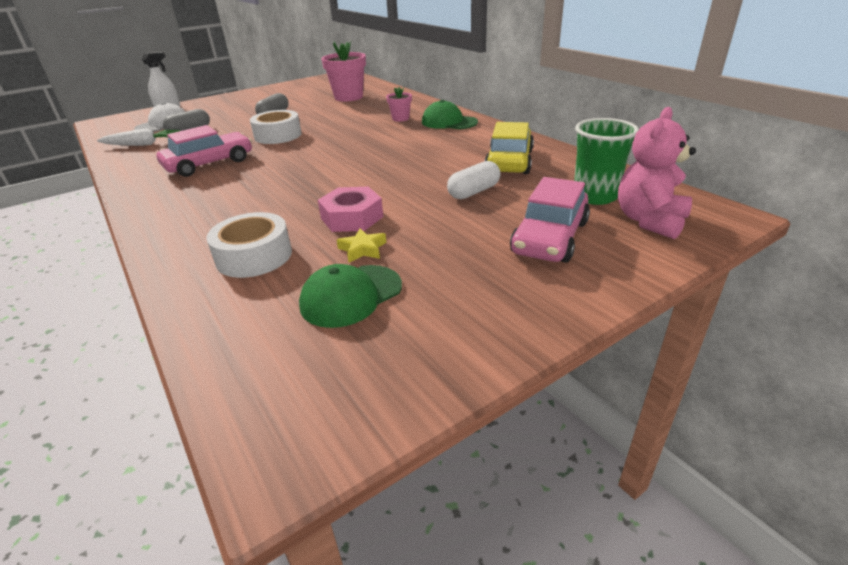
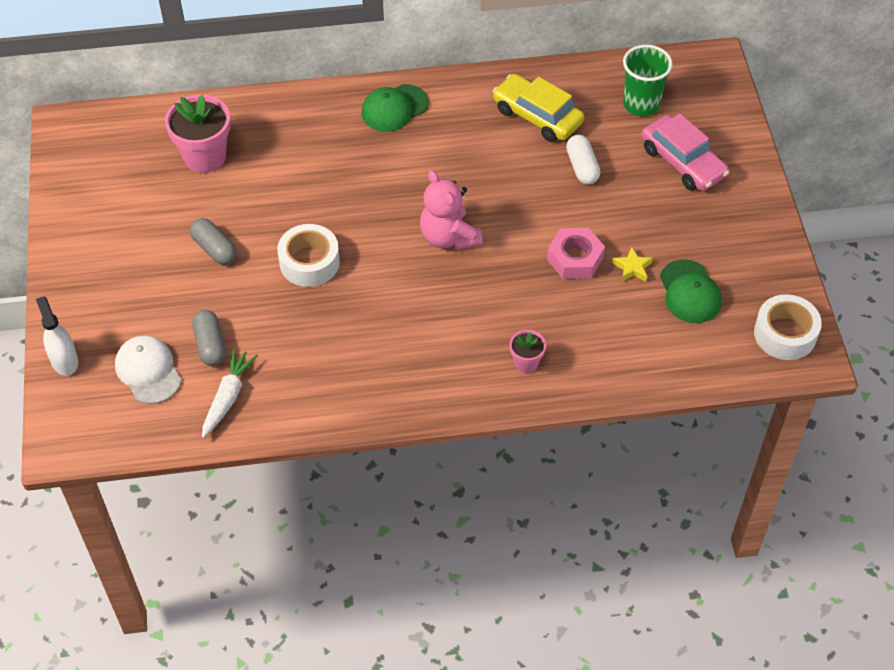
camera: 65 degrees left, 20 degrees up
pink car [157,125,252,177] -> none
white tape [206,212,292,278] -> white tape moved to [754,294,822,360]
pink flower pot [386,87,412,122] -> pink flower pot moved to [510,330,546,373]
pink teddy bear [618,107,696,239] -> pink teddy bear moved to [420,170,483,250]

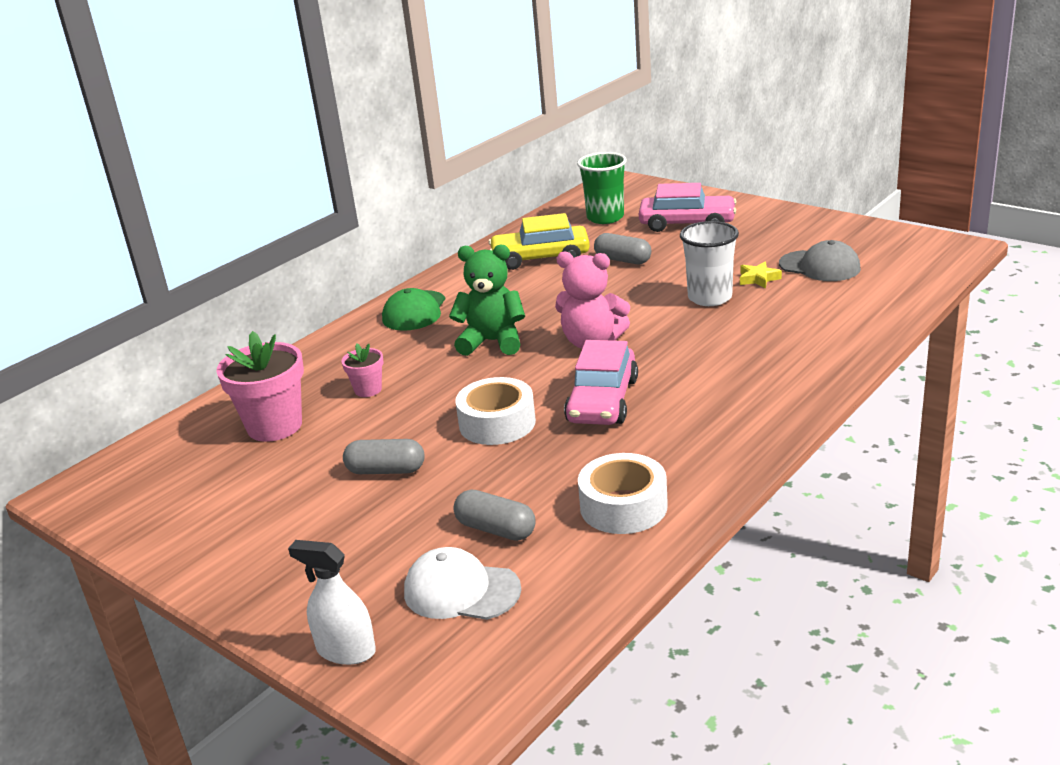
camera: 40 degrees left, 25 degrees down
white carrot [202,348,258,438] -> none
pink flower pot [510,330,546,373] -> pink flower pot moved to [341,343,384,397]
pink nut [547,228,605,279] -> white cup [680,221,739,306]
white capsule [566,135,600,184] -> grey capsule [594,233,651,264]
green cap [660,259,722,323] -> grey cap [779,240,861,281]
white tape [754,294,822,360] -> white tape moved to [578,453,668,534]
none -> green teddy bear [449,244,525,356]
none -> pink car [564,340,638,425]

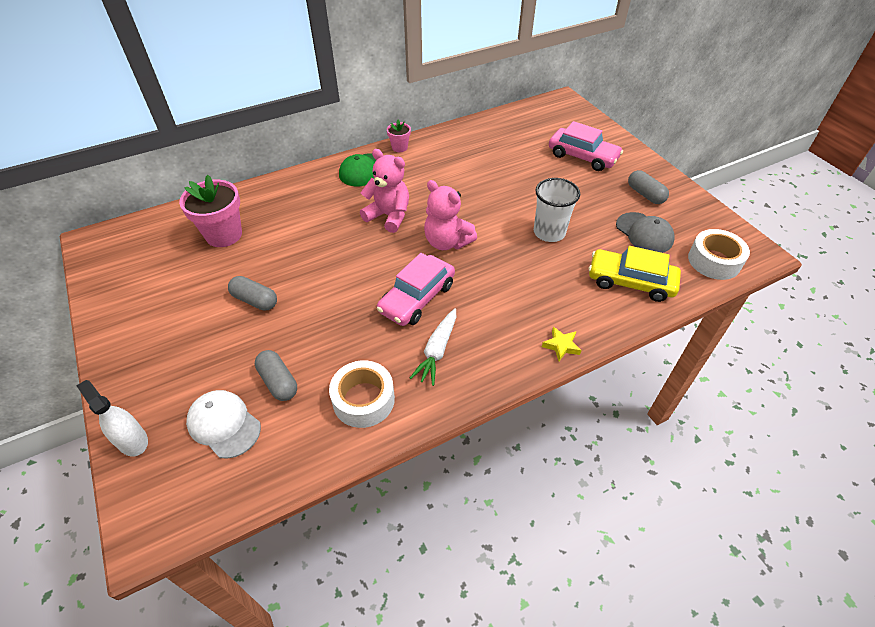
camera: 20 degrees right, 20 degrees up
pink flower pot [341,343,384,397] -> pink flower pot moved to [387,120,411,152]
green teddy bear [449,244,525,356] -> pink teddy bear [360,149,409,233]
white tape [455,377,536,445] -> white tape moved to [688,229,750,280]
yellow car [488,213,590,270] -> yellow car moved to [589,246,681,302]
green cup [577,152,627,224] -> none
grey capsule [594,233,651,264] -> grey capsule moved to [628,170,669,204]
yellow star [740,262,782,289] -> yellow star moved to [542,327,582,361]
none -> white carrot [410,308,456,386]

